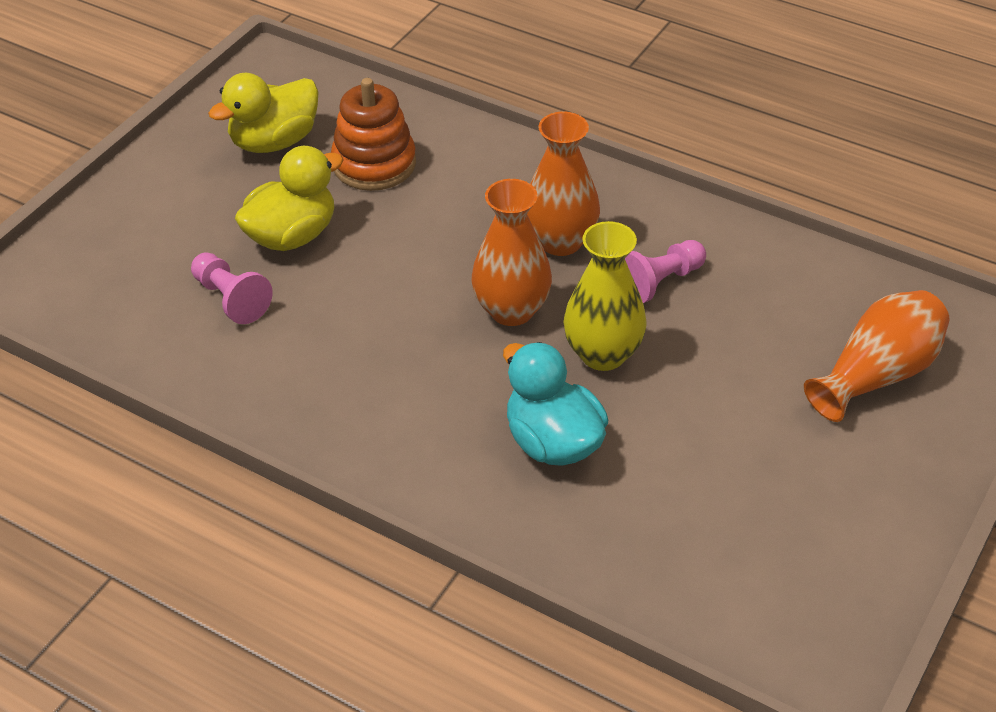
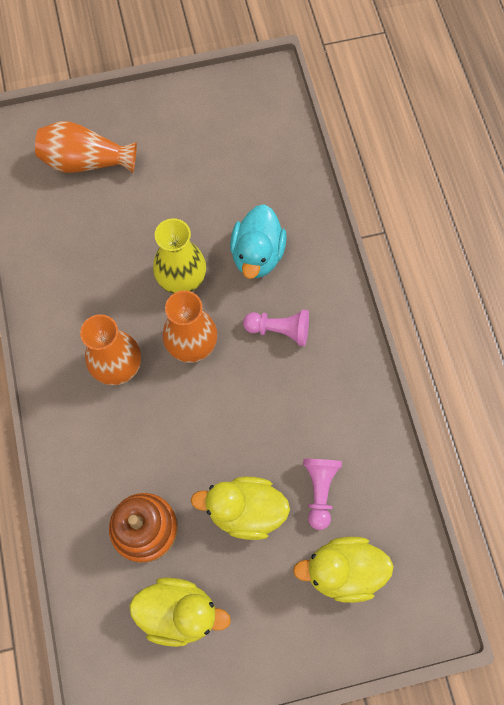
camera: 135 degrees left, 25 degrees up
pink pawn [625,240,706,303] -> pink pawn moved to [243,310,309,346]
none -> yellow duck [293,537,394,603]

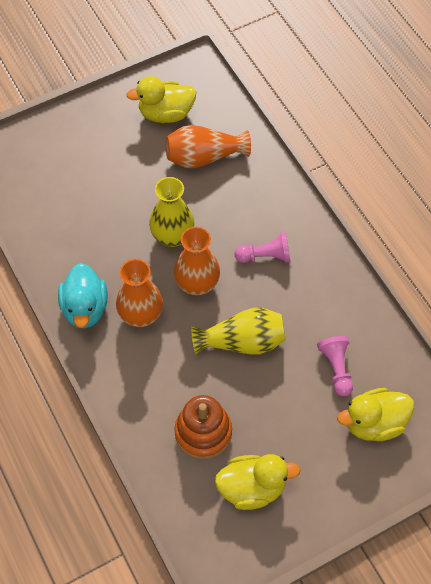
camera: 15 degrees left, 10 degrees down
orange vase [35,121,137,173] -> orange vase moved to [165,125,251,168]
yellow duck [191,477,290,540] -> yellow duck moved to [126,76,196,123]
turquoise duck [230,204,287,279] -> turquoise duck moved to [58,263,108,329]
none -> yellow vase [191,308,286,355]

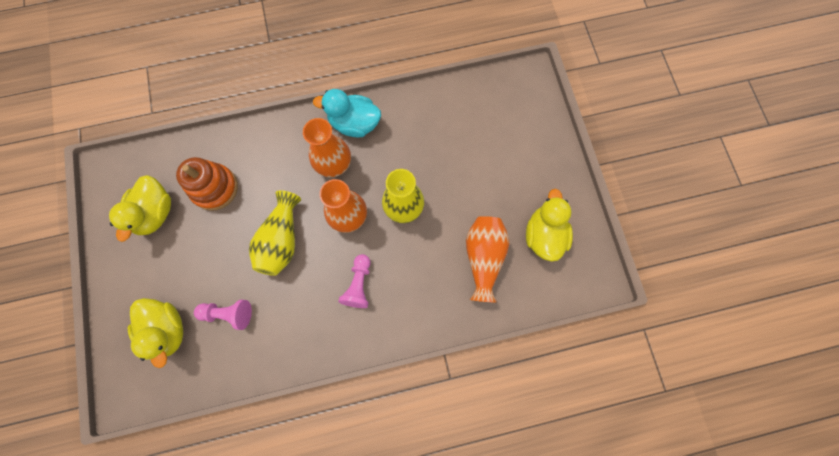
camera: 105 degrees right, 15 degrees up
yellow duck [337,388,414,441] -> yellow duck turned 150 degrees clockwise [127,298,183,368]

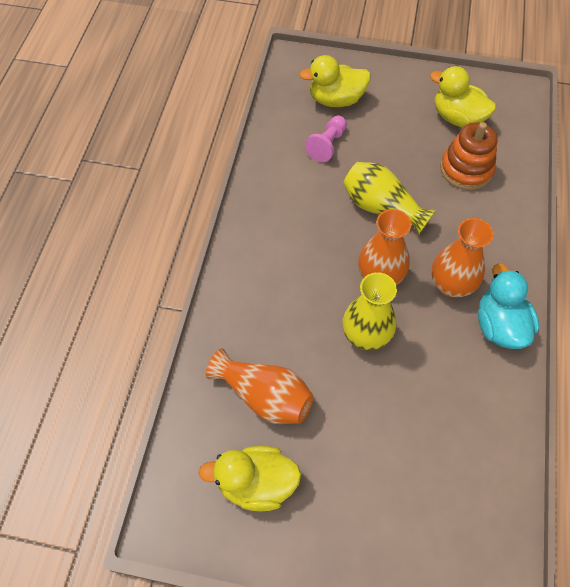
camera: 115 degrees right, 15 degrees down
turquoise duck [313,89,381,138] -> turquoise duck turned 45 degrees counterclockwise [478,264,539,349]
pink pawn [338,254,371,308] -> none
yellow duck [526,189,573,262] -> yellow duck turned 150 degrees clockwise [198,446,301,511]

